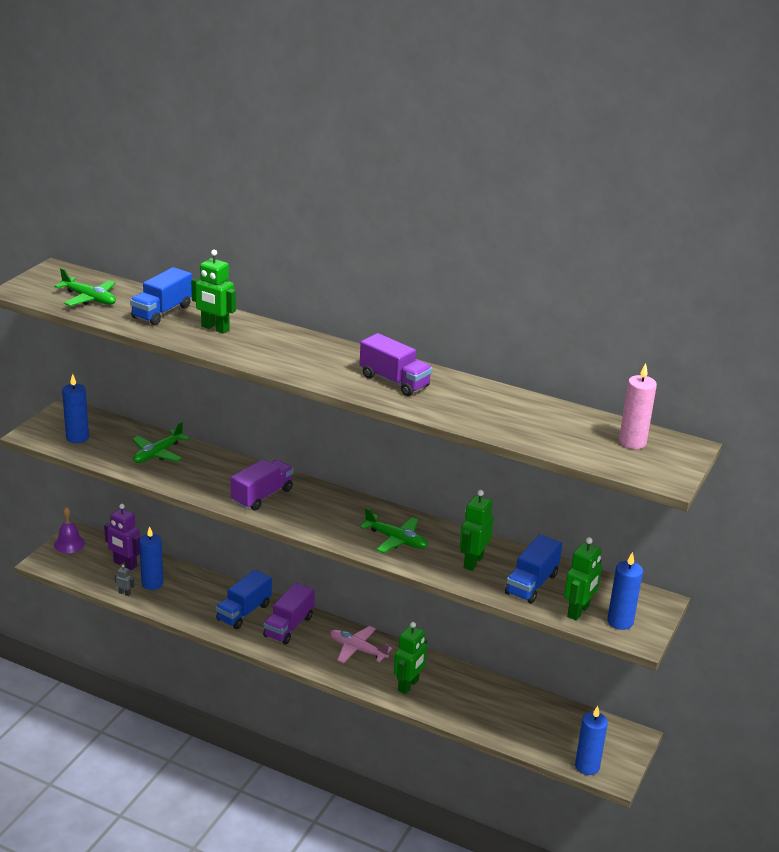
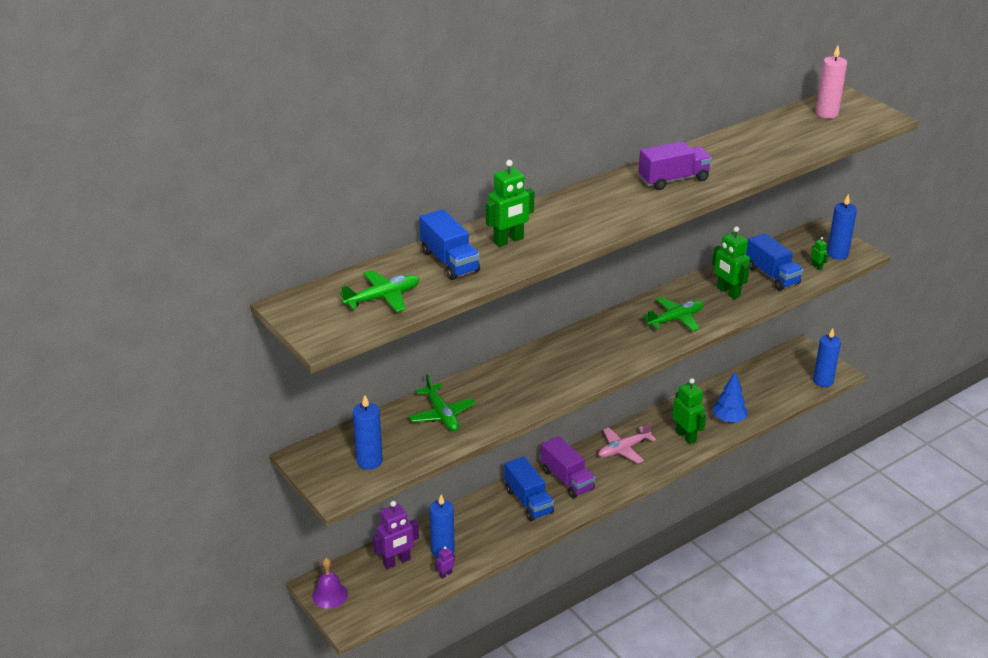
camera: 60 degrees left, 5 degrees up
grey robot [115,565,134,596] -> purple robot [435,546,455,579]
purple truck [231,459,293,511] -> none
green robot [564,537,602,621] -> green robot [811,237,828,270], size x0.48
none -> blue tree [712,372,748,422]

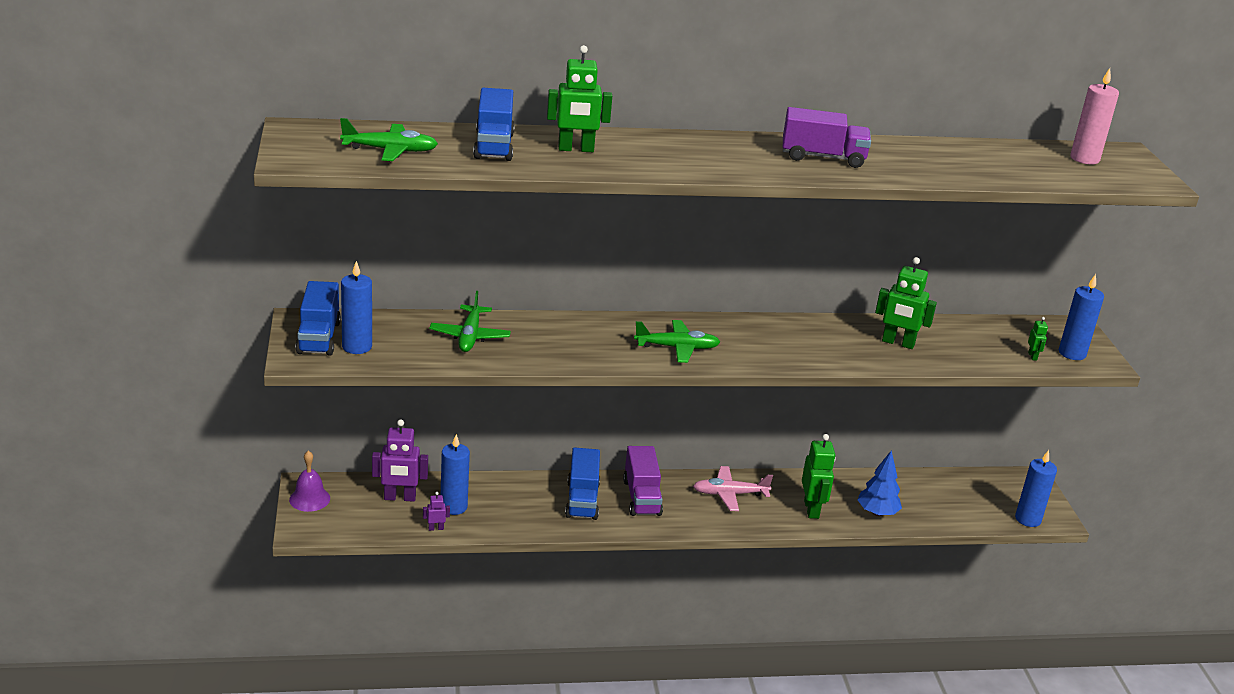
camera: 25 degrees right, 5 degrees down
green plane [642,297,703,331] -> green plane moved to [634,320,720,363]
green robot [712,226,750,299] -> green robot turned 60 degrees counterclockwise [875,257,937,349]
blue truck [746,233,803,291] -> blue truck moved to [295,281,341,356]

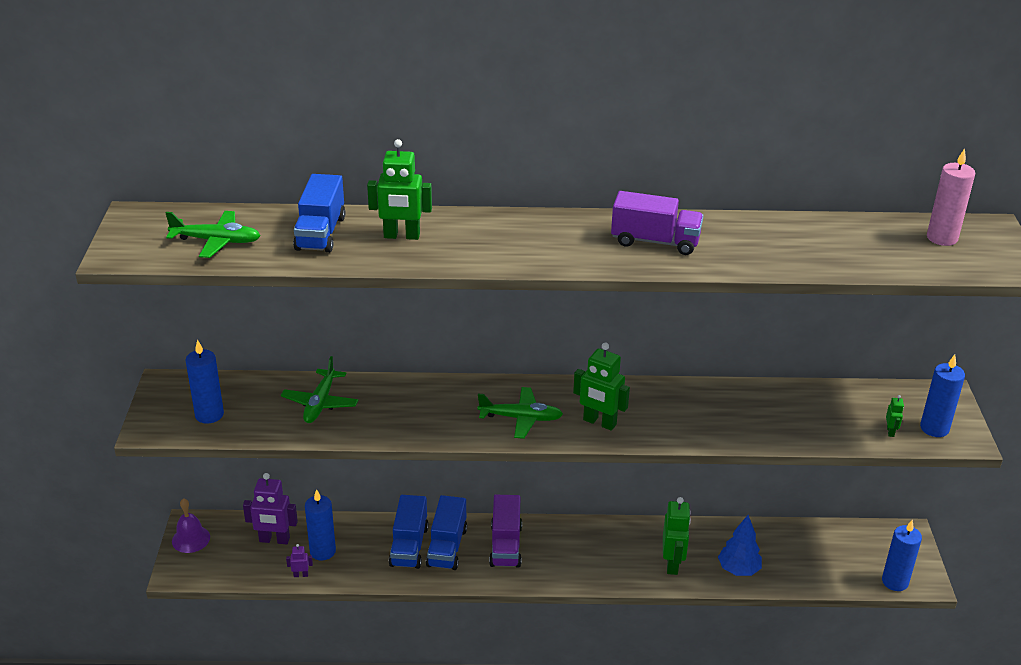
camera: 10 degrees right, 5 degrees up
blue truck [295,281,341,356] -> blue truck moved to [389,495,429,569]
pink plane [693,466,773,511] -> none
green robot [875,257,937,349] -> green robot moved to [573,342,630,431]

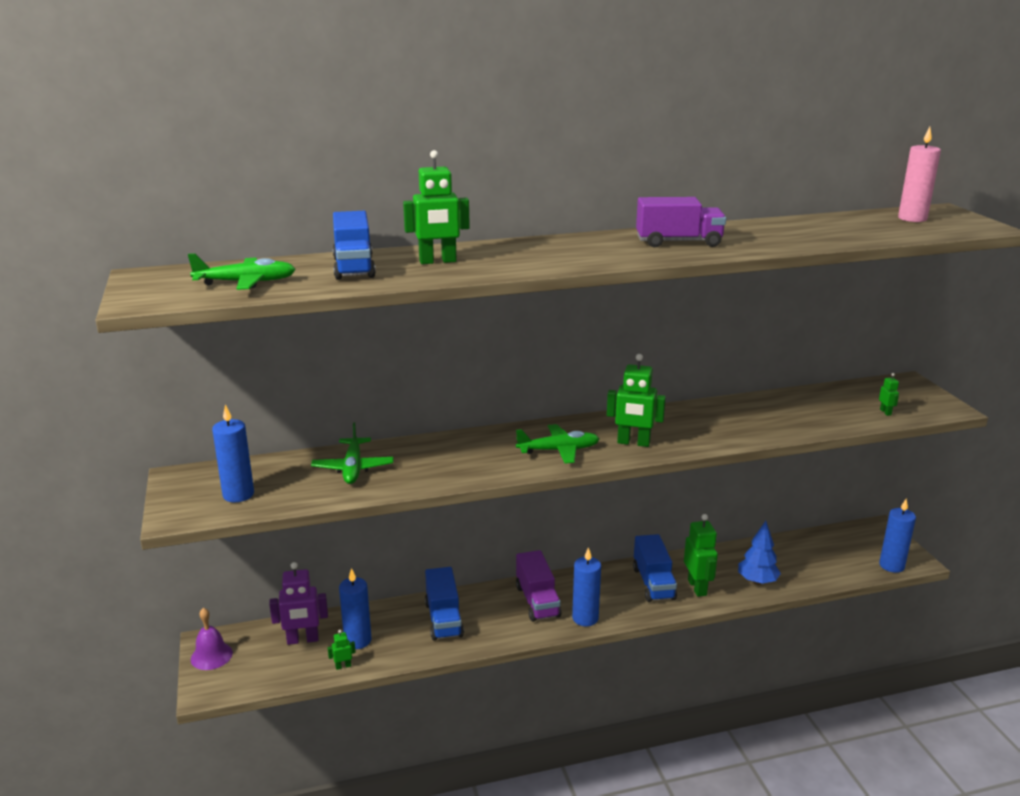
camera: 15 degrees left, 10 degrees down
purple robot [286,544,313,577] -> green robot [328,630,356,670]
blue truck [426,495,467,570] -> blue truck moved to [633,534,677,602]
blue candle [920,354,965,437] -> blue candle moved to [572,547,601,626]

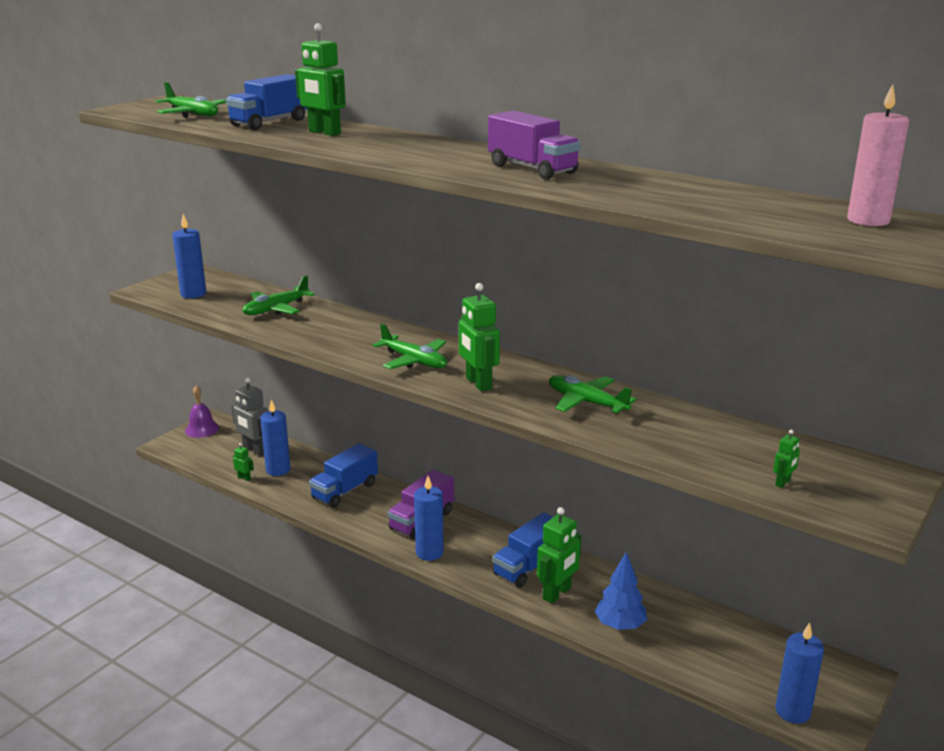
camera: 50 degrees right, 0 degrees up
purple robot [269,562,328,645] -> grey robot [232,377,268,456]
none -> green plane [549,375,636,414]

